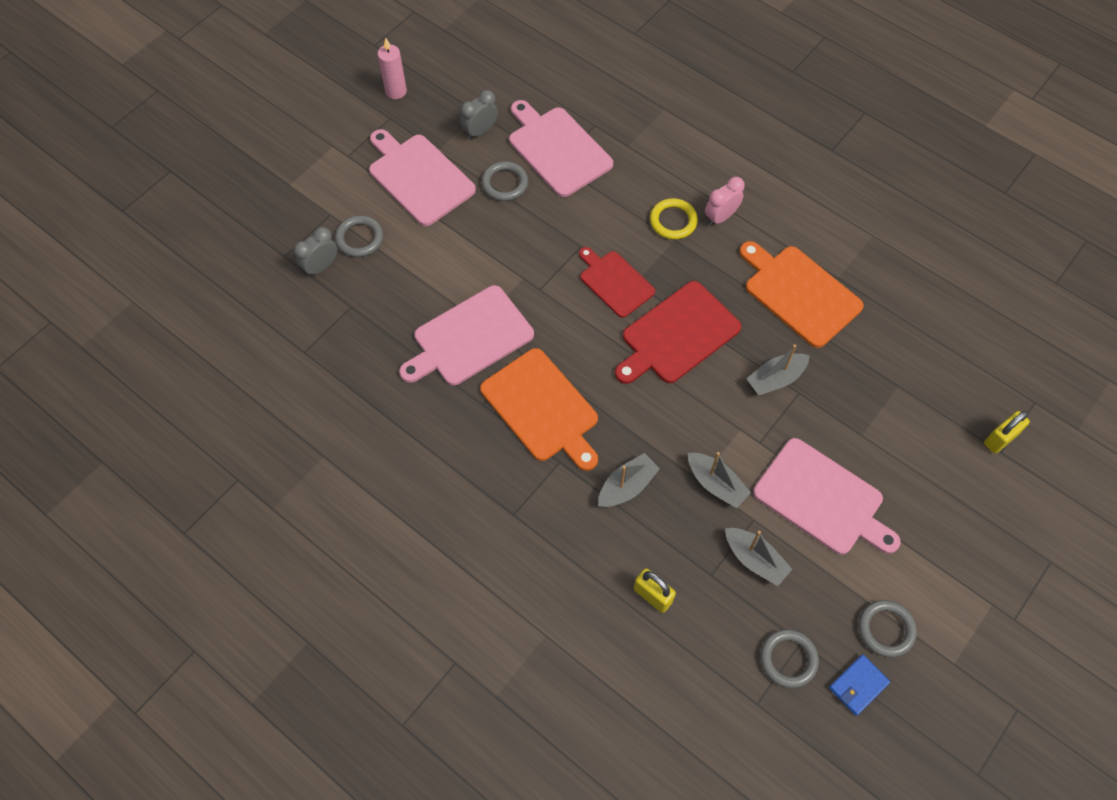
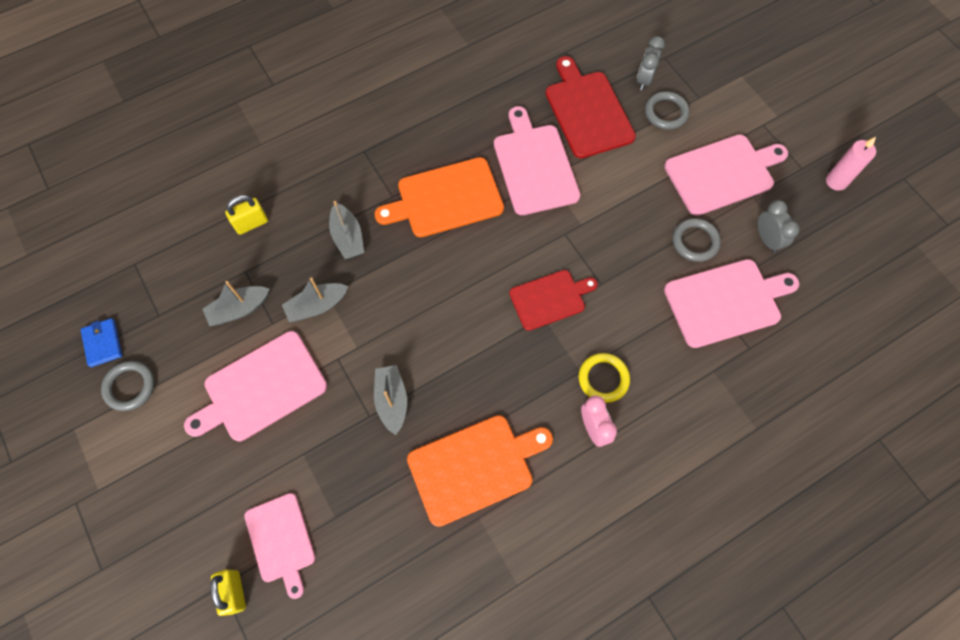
camera: 110 degrees right, 5 degrees up
grey clock [294,227,338,277] -> grey clock turned 135 degrees counterclockwise [637,36,665,91]
red cutting board [615,281,741,384] -> red cutting board moved to [546,56,636,158]
grey ring [760,629,819,688] -> none
none -> pink cutting board [244,493,315,599]

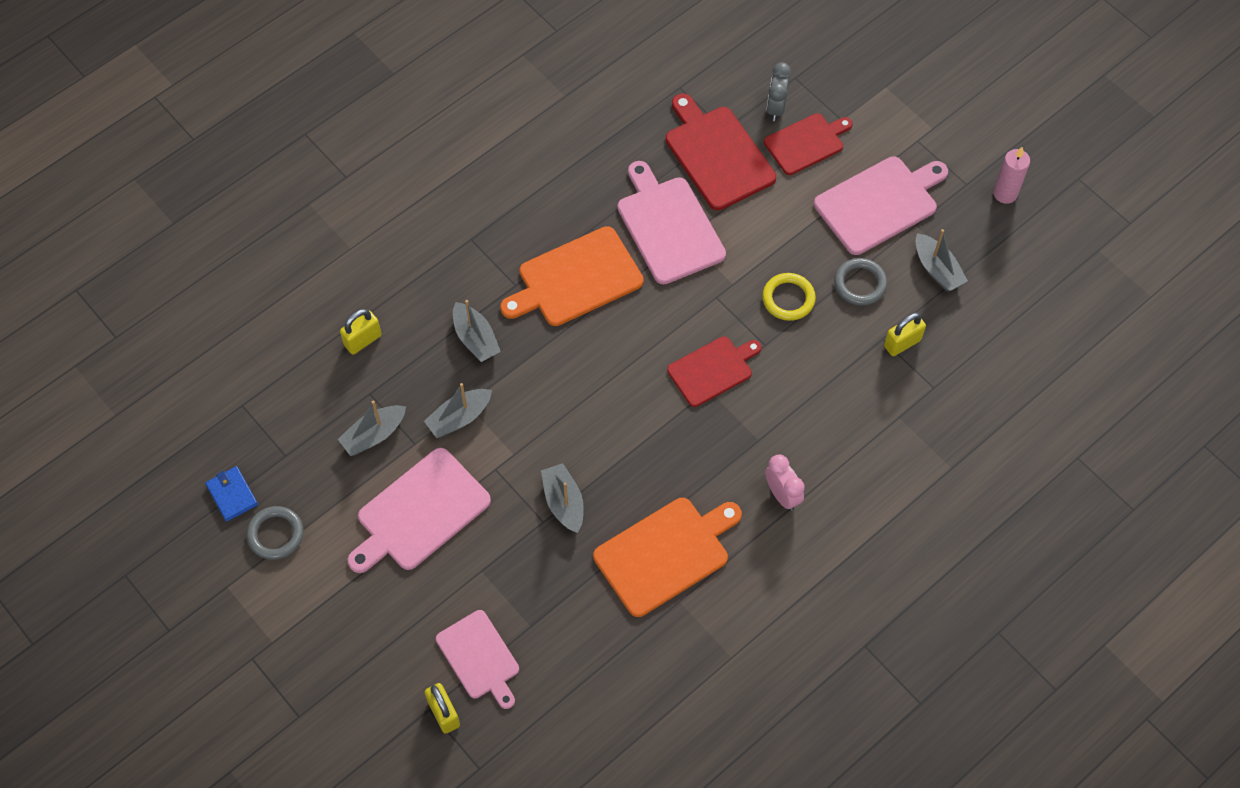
camera: 10 degrees left, 5 degrees down
yellow ring [579,353,630,403] -> yellow ring moved to [762,273,816,321]
grey ring [645,91,689,130] -> red cutting board [764,113,853,175]
pink cutting board [664,259,800,348] -> yellow padlock [884,312,926,356]
grey clock [758,200,800,253] -> grey boat [915,229,968,291]

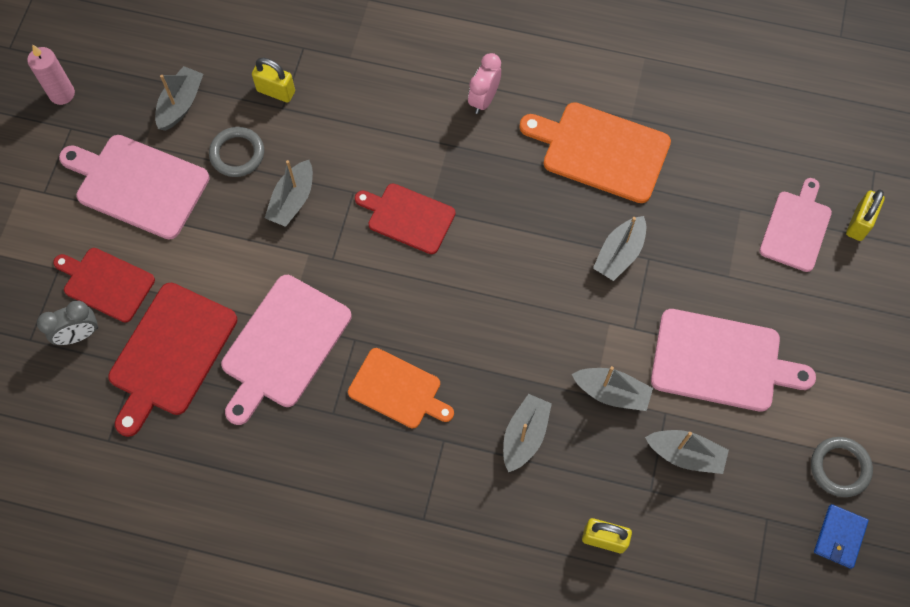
camera: 125 degrees left, 5 degrees up
orange cutting board [500,226,644,326] -> orange cutting board [348,348,454,428], size x0.66
yellow ring [762,273,816,321] -> grey boat [265,160,313,227]

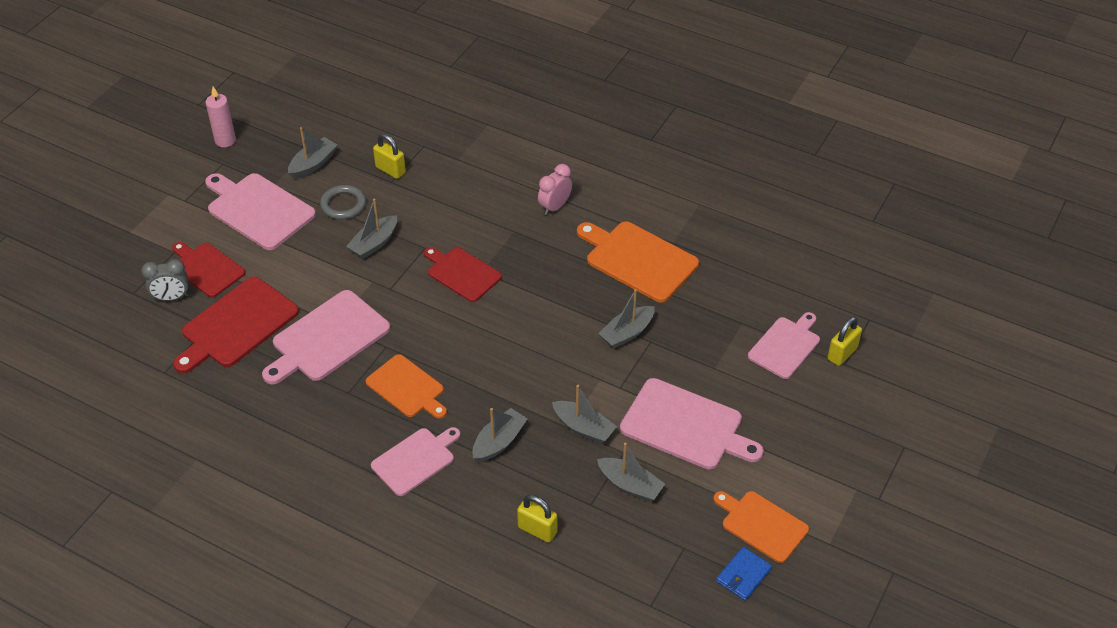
camera: 15 degrees right, 20 degrees down
grey ring [811,437,873,497] -> orange cutting board [714,491,809,563]
none -> pink cutting board [371,427,460,496]

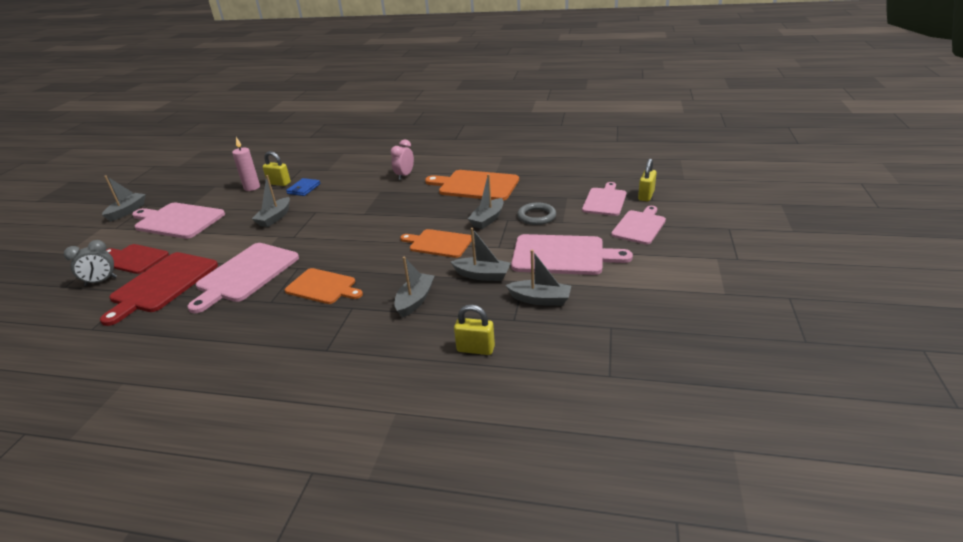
camera: 15 degrees left, 15 degrees down
pink candle [206,87,236,147] -> pink candle moved to [232,137,260,191]
grey boat [288,127,337,179] -> grey boat moved to [102,176,146,222]
grey ring [320,185,366,219] -> grey ring moved to [517,202,556,225]
pink cutting board [371,427,460,496] -> pink cutting board moved to [611,206,666,245]
red cutting board [424,247,502,302] -> none
orange cutting board [714,491,809,563] -> orange cutting board moved to [400,229,472,258]
blue wallet [716,547,772,601] -> blue wallet moved to [286,178,321,196]

